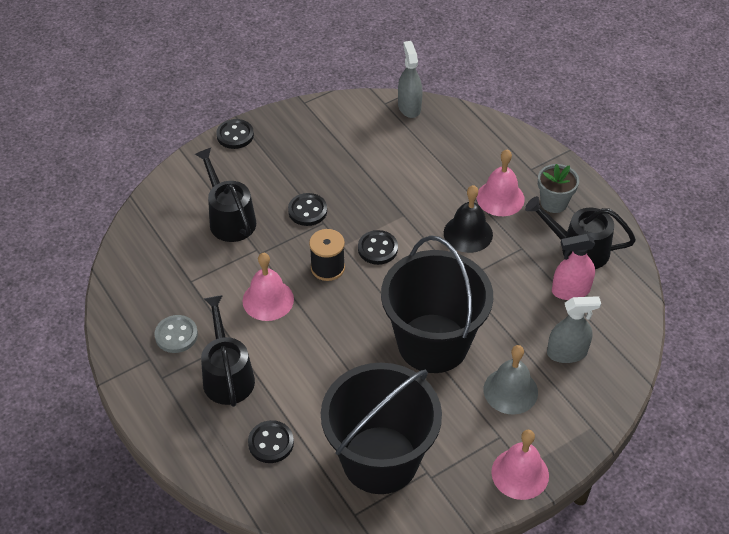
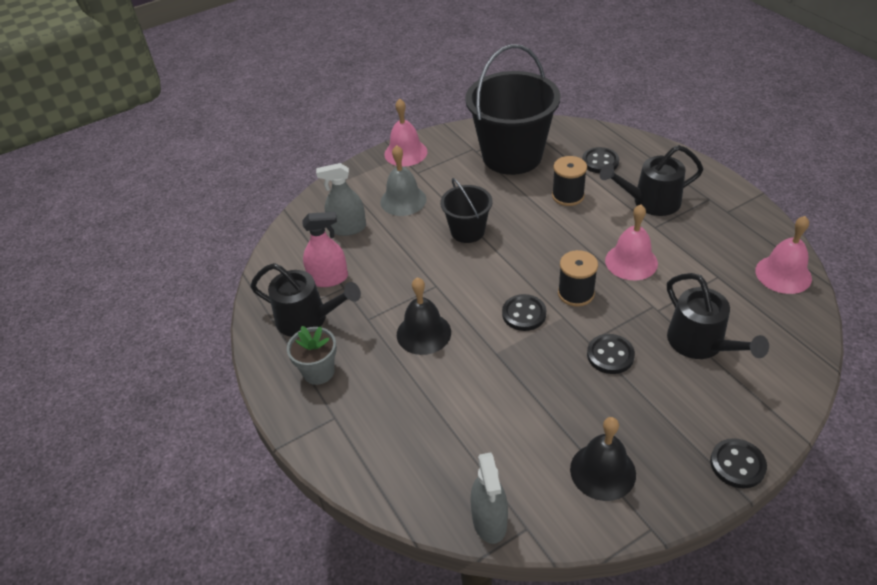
camera: 175 degrees left, 5 degrees down
grey button [154,315,198,353] -> none
black watering can [201,295,255,407] -> black watering can turned 90 degrees clockwise [600,145,703,216]
black bucket [381,235,493,373] -> black bucket [440,178,492,243], size x0.51
pink bell [477,149,525,216] -> pink bell moved to [755,216,812,294]
none -> black spool [552,156,587,206]
none -> black bell [570,417,636,501]

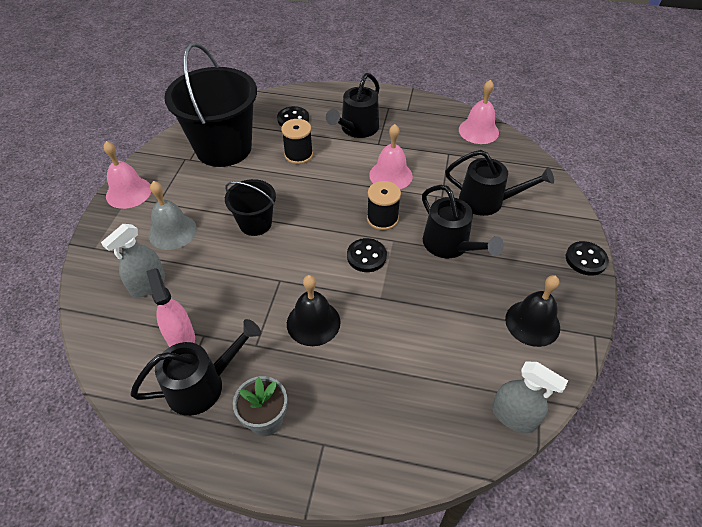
camera: 50 degrees left, 5 degrees up
pink spray bottle [302,212,348,287] -> pink spray bottle turned 60 degrees counterclockwise [146,268,195,347]
black button [587,334,635,374] -> black watering can [422,185,504,258]

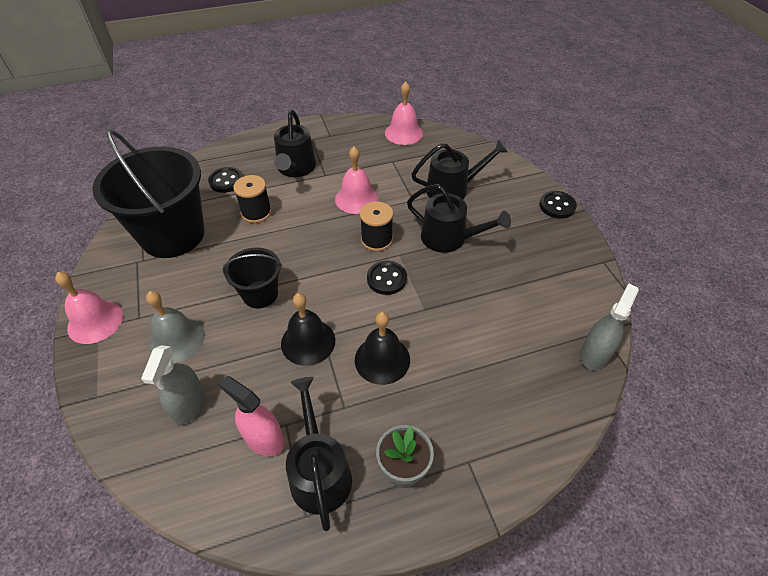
camera: 30 degrees left, 0 degrees up
black watering can [130,319,261,416] -> black watering can turned 45 degrees counterclockwise [286,377,352,531]
grey spray bottle [492,362,568,433] -> grey spray bottle turned 60 degrees counterclockwise [580,283,639,370]
black bell [505,275,560,347] -> black bell moved to [281,293,335,366]

